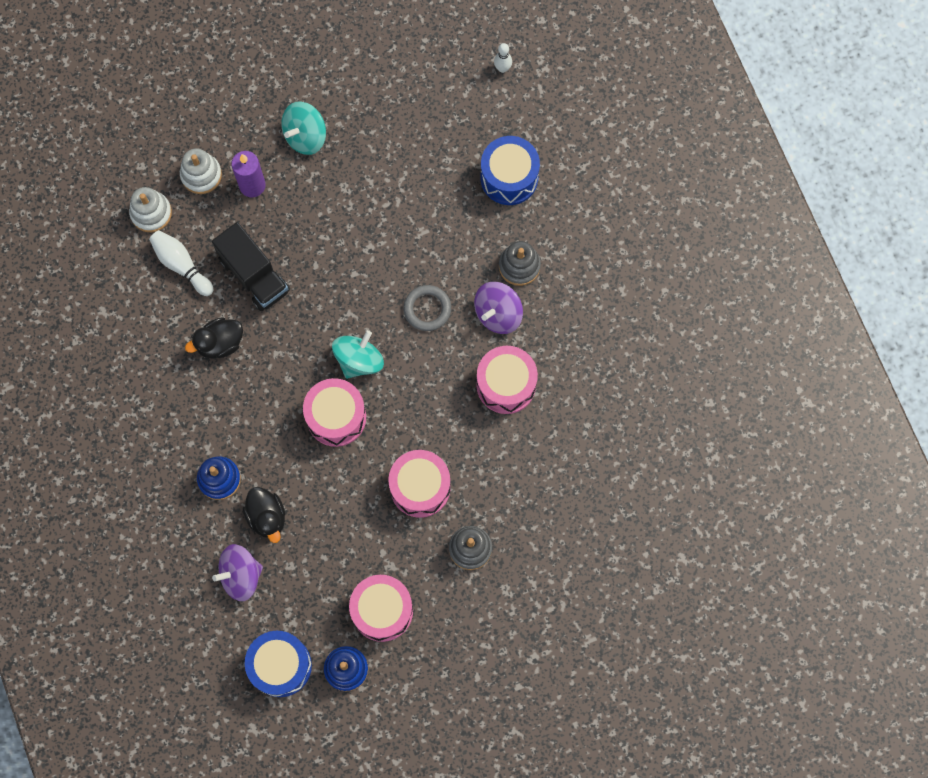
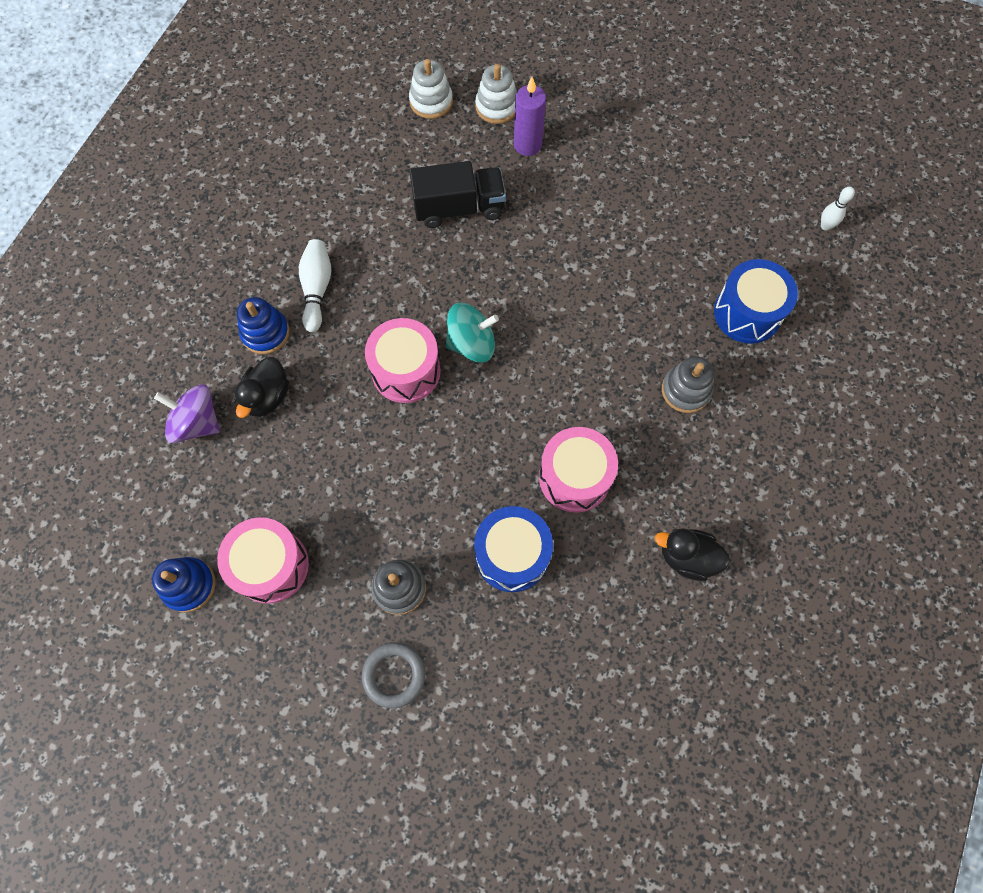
camera: 45 degrees right, 5 degrees down
white bowling pin [149,230,214,296] -> white bowling pin moved to [299,239,331,332]
black duck [185,317,243,359] -> black duck moved to [655,528,730,581]
black truck [212,222,290,311] -> black truck turned 105 degrees counterclockwise [409,161,506,228]
blue drum [245,631,312,697] -> blue drum moved to [474,506,553,592]
turquoise spinning top [281,101,326,155] -> none
pink drum [388,450,451,518] -> none
grey ring [403,285,451,331] -> grey ring moved to [362,642,425,709]
purple spinning top [474,282,523,334] -> none

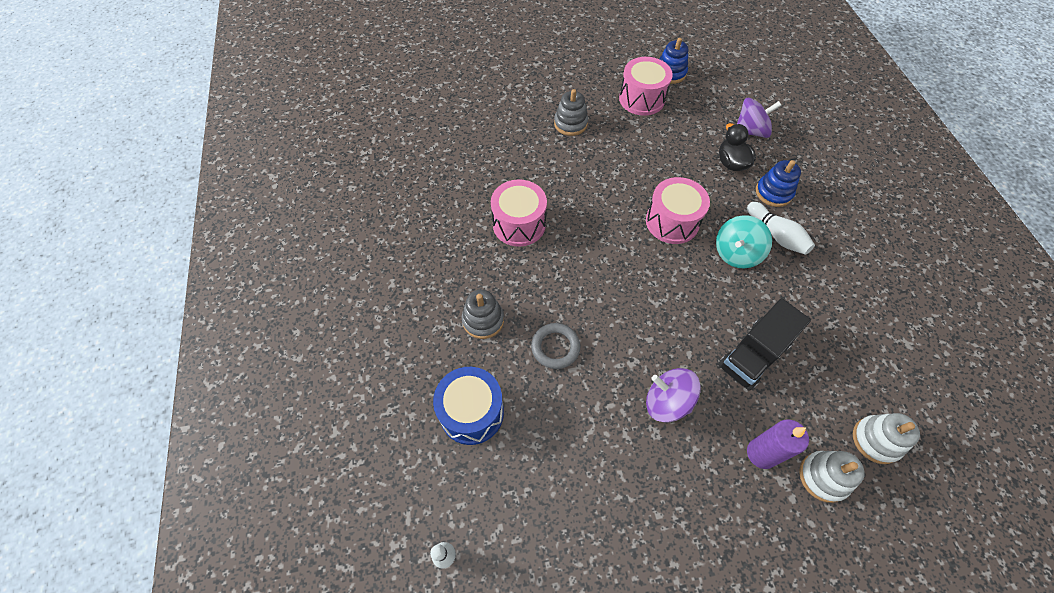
camera: 145 degrees right, 10 degrees down
grey ring [362,642,425,709] -> grey ring moved to [531,323,580,369]
turquoise spinning top [446,303,499,363] -> turquoise spinning top moved to [716,215,772,269]
blue drum [474,506,553,592] -> none
black duck [655,528,730,581] -> none
none -> purple spinning top [646,368,701,422]

